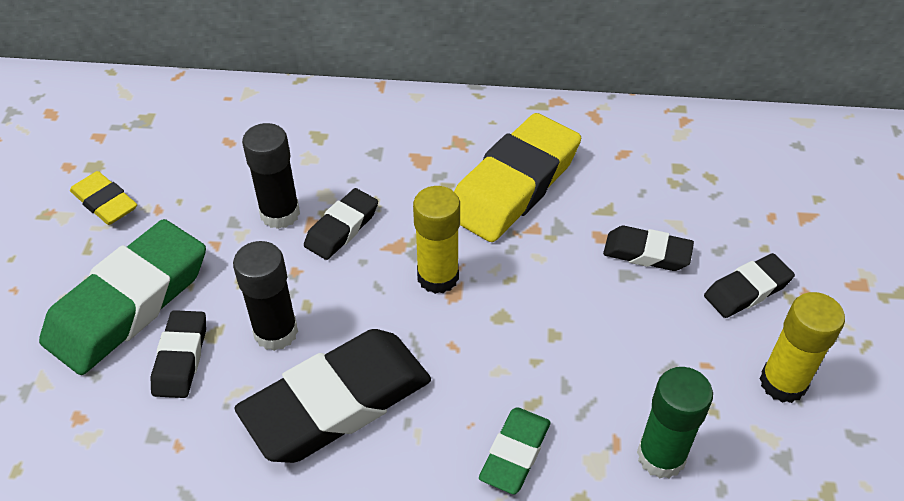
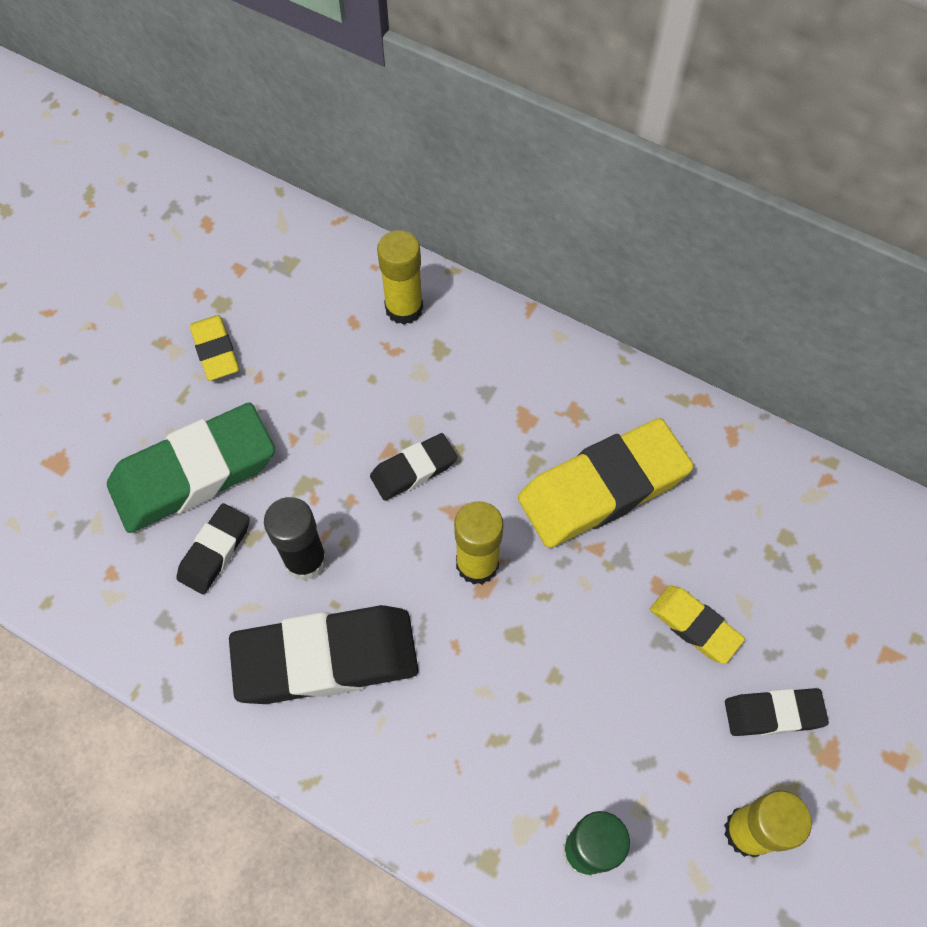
camera: 25 degrees right, 15 degrees up
black glue stick [242,123,300,229] -> none
green eraser [479,407,551,494] -> none
black eraser [603,226,694,271] -> yellow eraser [650,586,745,664]
none -> yellow glue stick [377,230,423,325]

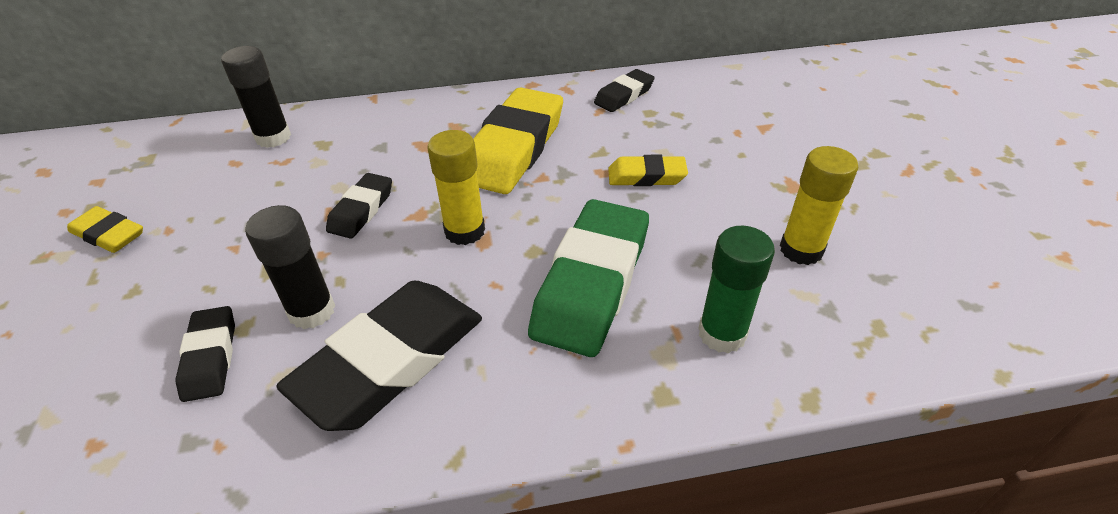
camera: 40 degrees left, 20 degrees down
green eraser [107,403,275,533] -> green eraser moved to [528,199,649,357]
yellow glue stick [377,230,423,325] -> black glue stick [221,46,291,148]
black eraser [725,688,829,736] -> black eraser moved to [594,69,655,112]

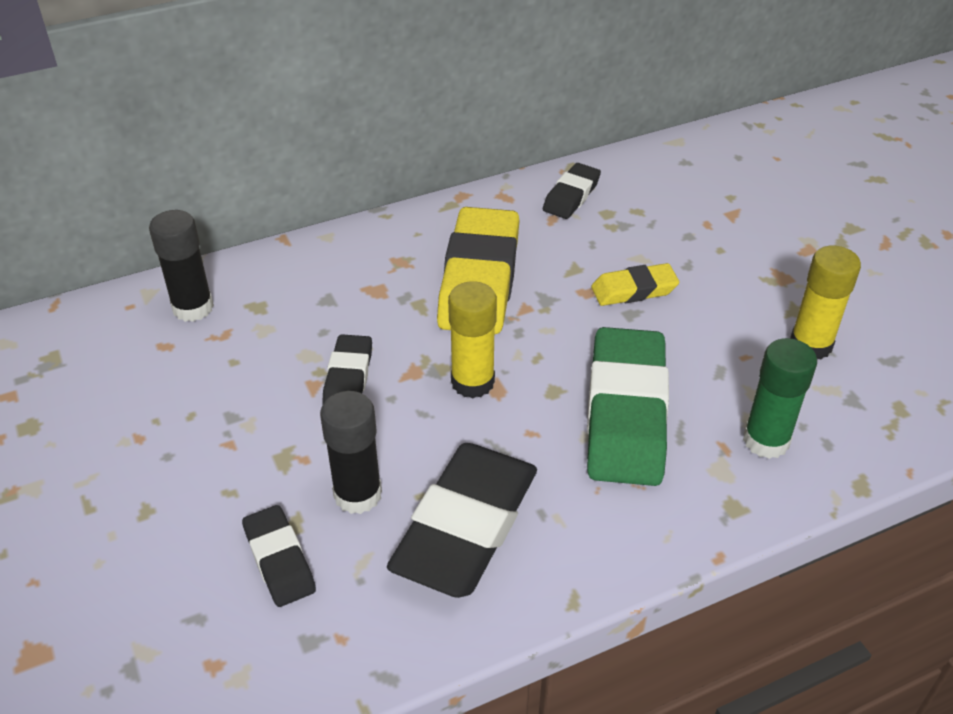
camera: 15 degrees left, 0 degrees up
yellow eraser [67,206,143,253] -> none

